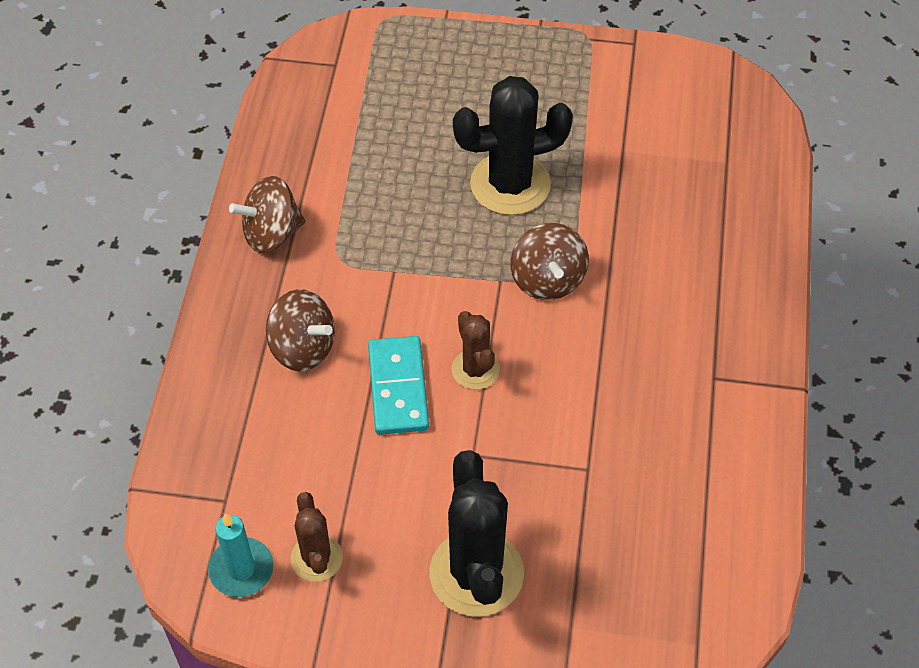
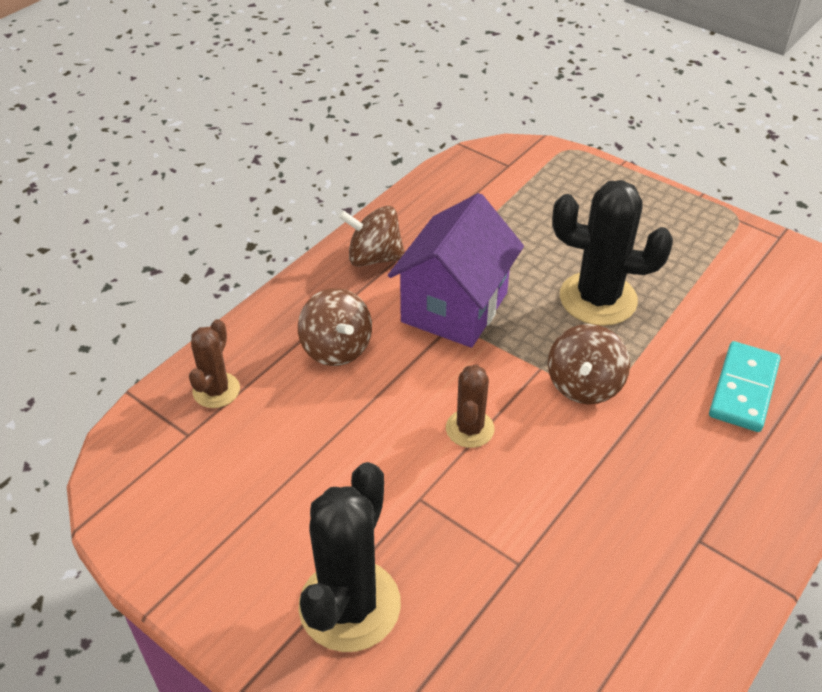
camera: 30 degrees right, 10 degrees down
turquoise candle [208,513,273,597] -> none
brown cactus [291,492,343,582] -> brown cactus moved to [189,319,240,408]
turquoise domino [368,336,429,435] -> turquoise domino moved to [709,341,781,432]
none -> purple house [388,193,524,348]

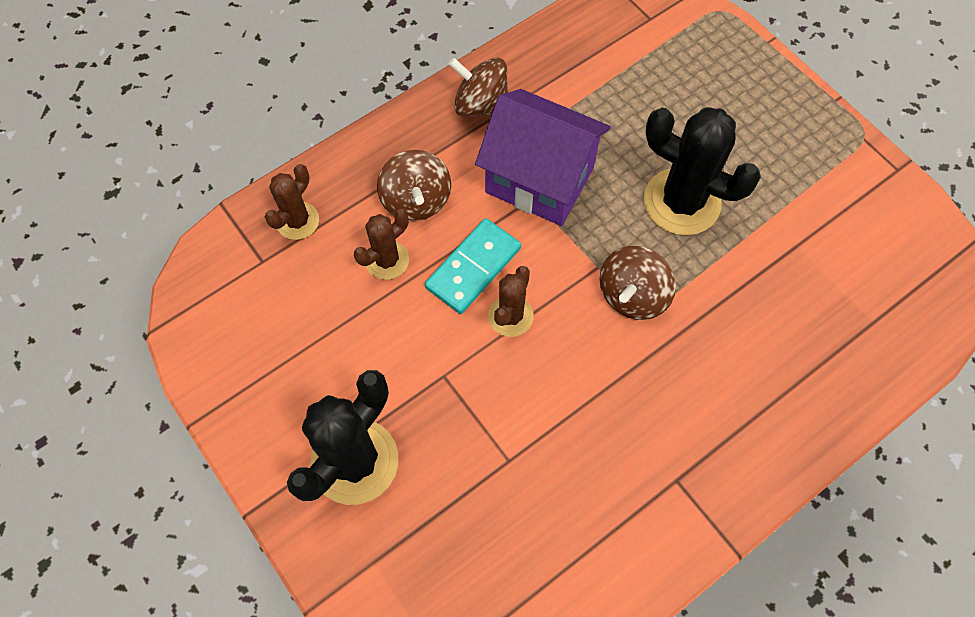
camera: 15 degrees right, 20 degrees up
purple house [388,193,524,348] -> purple house turned 75 degrees clockwise [475,89,611,226]
turquoise domino [709,341,781,432] -> turquoise domino moved to [425,218,521,314]
none -> brown cactus [354,209,409,280]

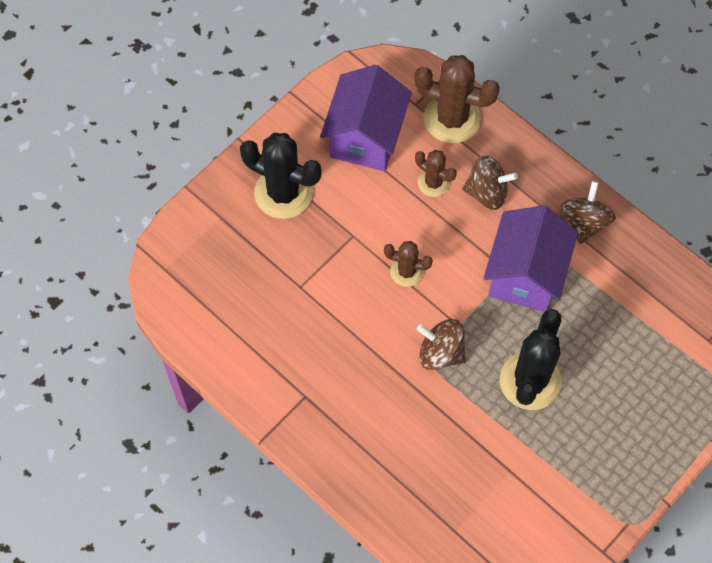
camera: 80 degrees right, 0 degrees up
brown cactus [265,164,319,240] -> brown cactus [414,55,500,143], size x1.80
brown spinning top [377,150,451,221] -> brown spinning top turned 150 degrees counterclockwise [462,155,518,210]
turquoise domino [425,218,521,314] -> none
none -> purple house [320,65,412,171]

